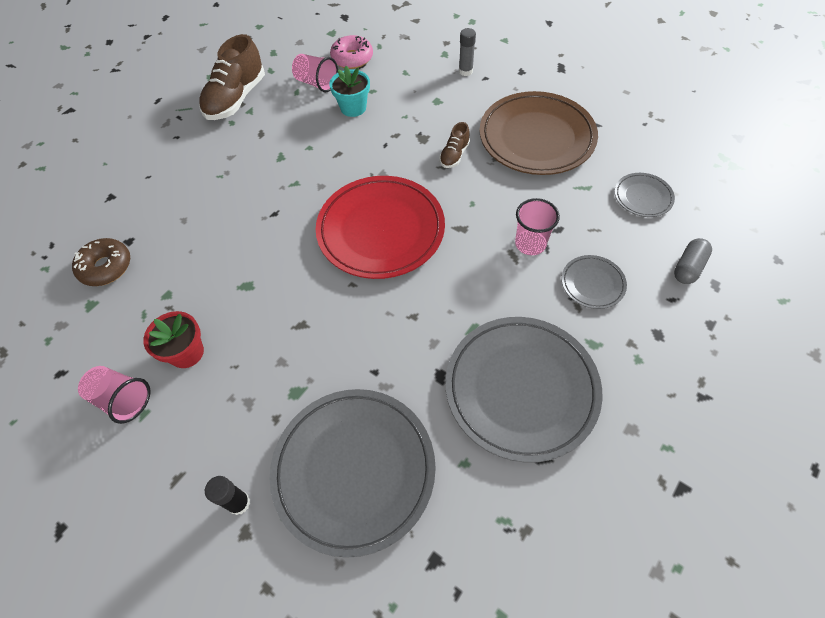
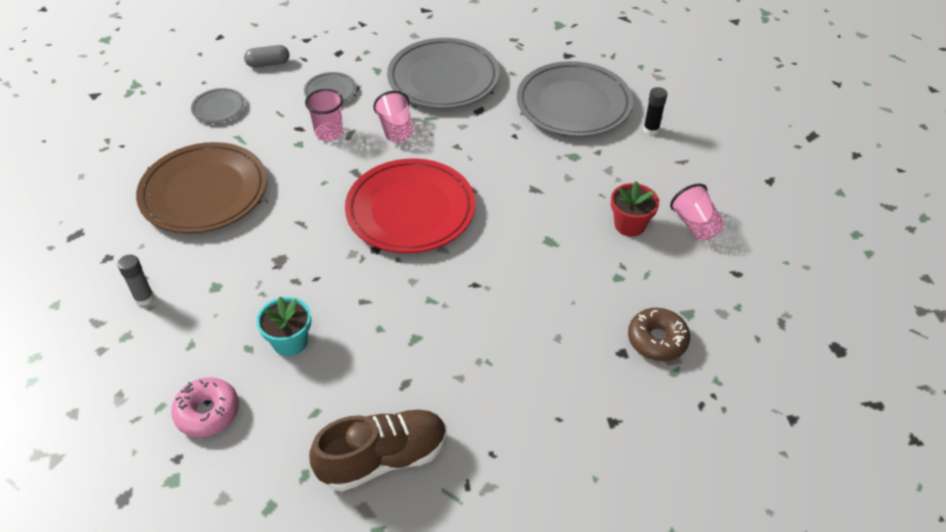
camera: 140 degrees left, 10 degrees down
pink cup [292,54,338,92] -> pink cup moved to [373,91,413,142]
brown shoe [439,122,470,168] -> none

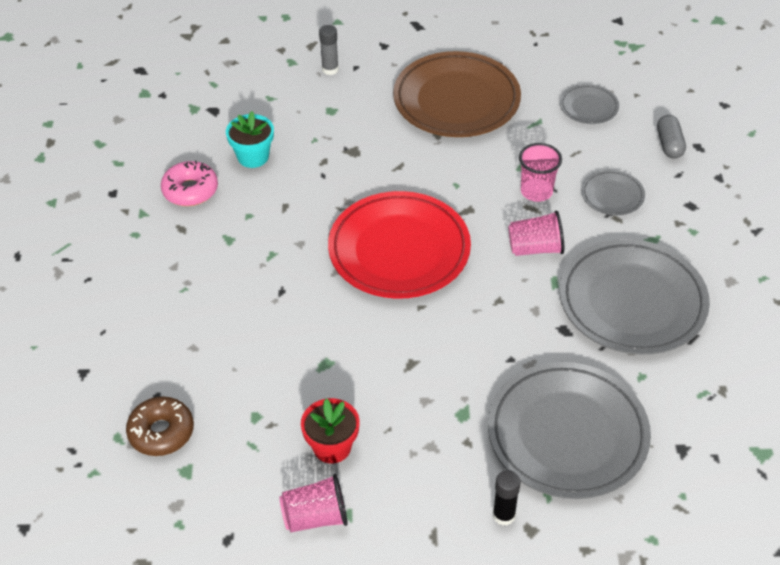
camera: 100 degrees right, 0 degrees up
pink donut [171,377,239,437] -> pink donut moved to [161,161,218,206]
brown shoe [309,410,447,491] -> none

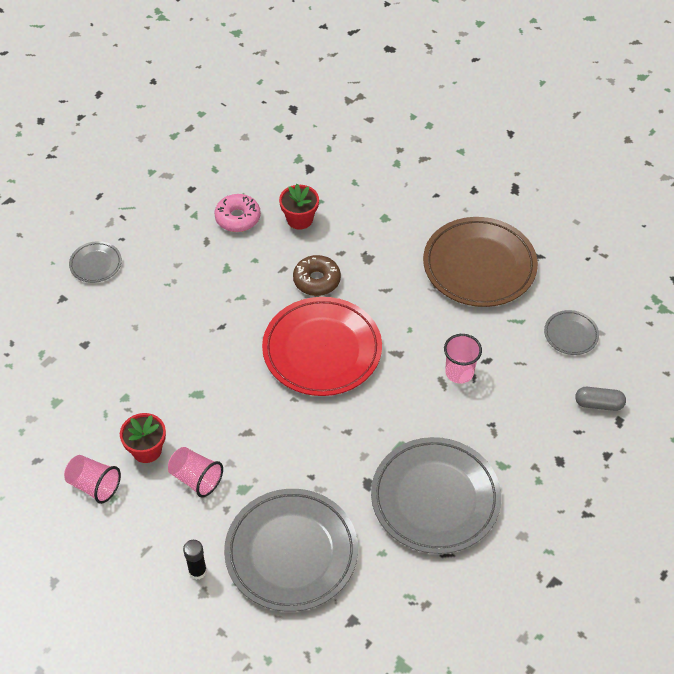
camera: 40 degrees right, 5 degrees up
brown donut [126,396,194,456] -> brown donut moved to [293,255,341,296]
turquoise flower pot [226,111,274,168] -> red flower pot [279,184,319,230]
grey glue stick [319,25,339,75] -> none
pink cup [508,211,564,256] -> pink cup moved to [168,447,223,498]
grey plate [582,170,645,216] -> grey plate moved to [69,241,122,283]
grey capsule [657,115,686,159] -> grey capsule turned 60 degrees clockwise [575,387,626,411]

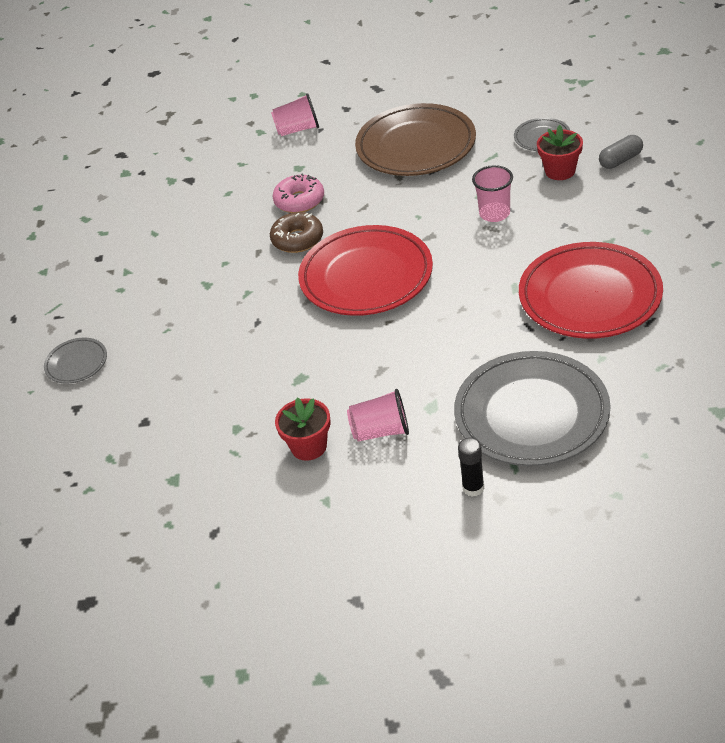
camera: 35 degrees left, 10 degrees down
pink cup [64,455,121,504] -> pink cup moved to [271,93,319,136]
pink donut [214,194,261,232] -> pink donut moved to [273,173,324,213]
red flower pot [279,184,319,230] -> red flower pot moved to [537,125,583,180]
grey plate [371,437,501,554] -> red plate [519,242,663,339]

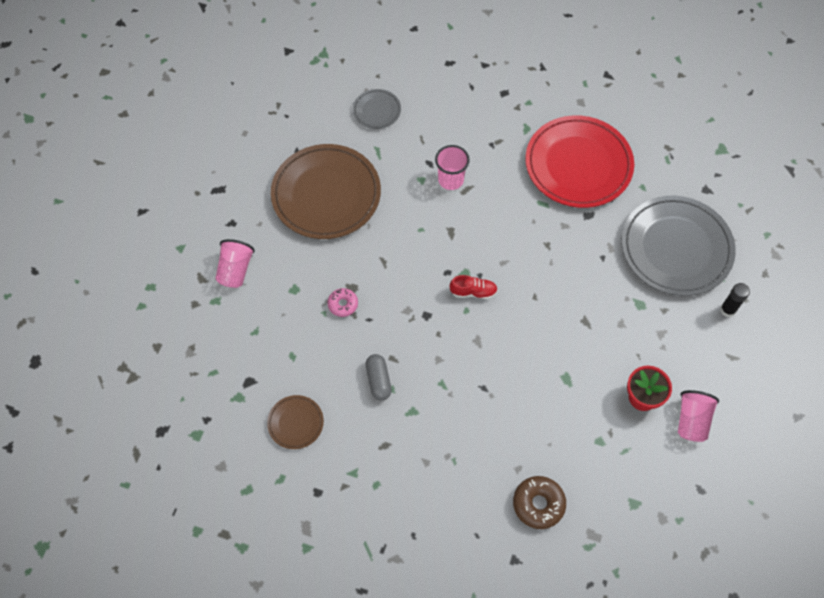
camera: 75 degrees left, 20 degrees up
grey plate [44,338,107,384] -> none
brown donut [270,212,323,253] -> brown donut moved to [513,476,566,529]
pink donut [273,173,324,213] -> pink donut [328,288,358,317], size x0.64
red plate [298,225,433,316] -> red shoe [450,275,498,299]
pink cup [347,389,409,442] -> pink cup moved to [678,390,719,442]
red flower pot [537,125,583,180] -> none
grey capsule [599,135,643,169] -> grey capsule moved to [366,354,392,401]
none -> brown plate [267,395,324,449]

